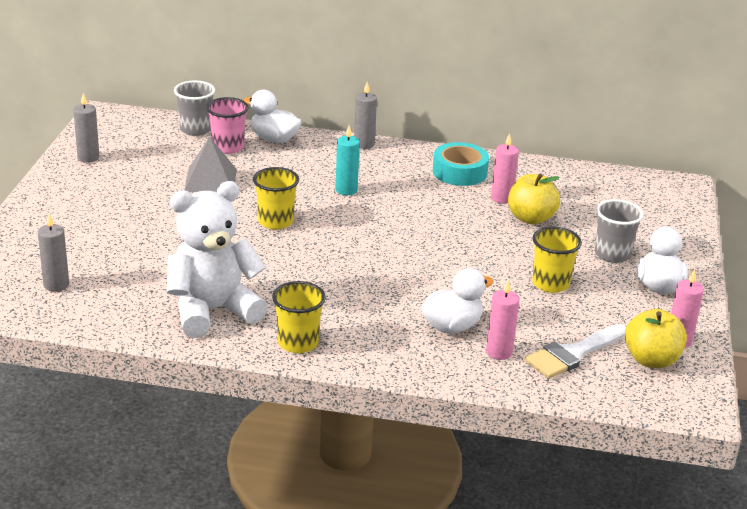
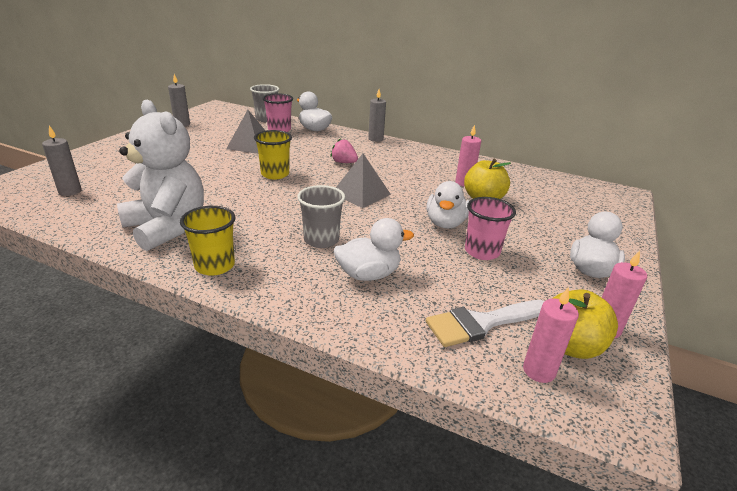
camera: 15 degrees right, 0 degrees up
white teddy bear [167,181,267,338] -> white teddy bear turned 60 degrees clockwise [117,100,204,251]
turquoise candle [335,126,360,195] -> pink strawberry [331,138,358,163]
turquoise tape [433,142,489,186] -> none
pink candle [486,280,519,360] -> pink candle moved to [523,287,579,383]
yellow cup [532,227,582,293] -> pink cup [465,197,516,260]
grey cup [595,199,644,263] -> grey cup moved to [297,185,345,248]
none -> grey pyramid [336,153,391,208]
none -> white duck [426,181,469,229]

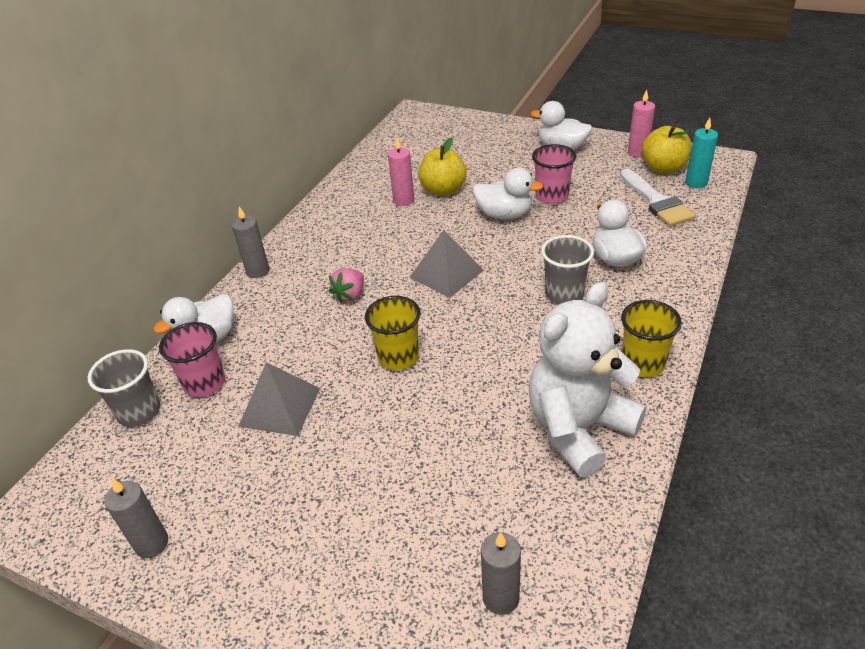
camera: 85 degrees left, 10 degrees up
pink candle [523,287,579,383] -> turquoise candle [685,118,718,188]

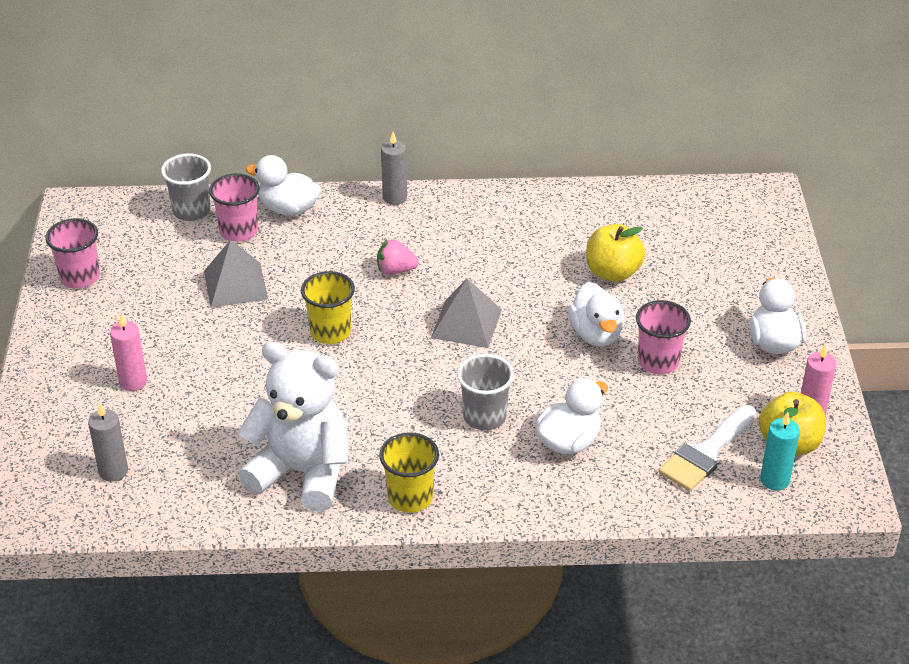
camera: 60 degrees right, 0 degrees up
grey candle [104,479,168,558] -> pink cup [45,218,100,289]
pink candle [388,138,414,206] -> pink candle moved to [110,314,147,391]

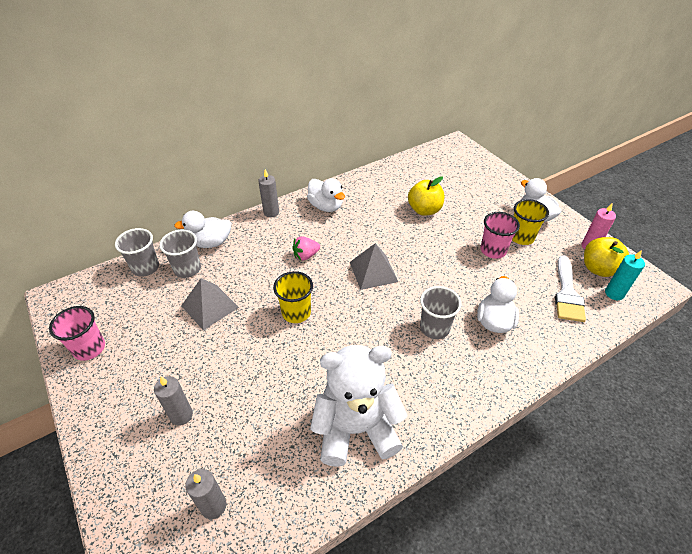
camera: 30 degrees left, 5 degrees up
pink candle [110,314,147,391] -> grey candle [154,376,193,426]
pink cup [209,173,260,242] -> grey cup [159,230,201,278]
yellow cup [379,432,439,513] -> yellow cup moved to [512,199,549,245]
white duck [568,282,624,346] -> white duck moved to [307,178,345,212]

